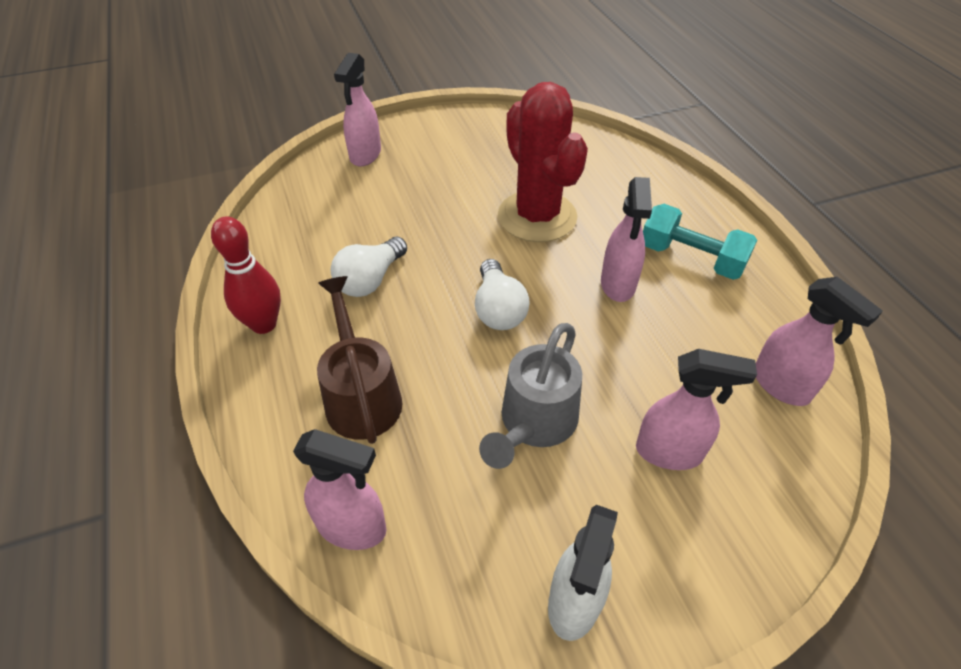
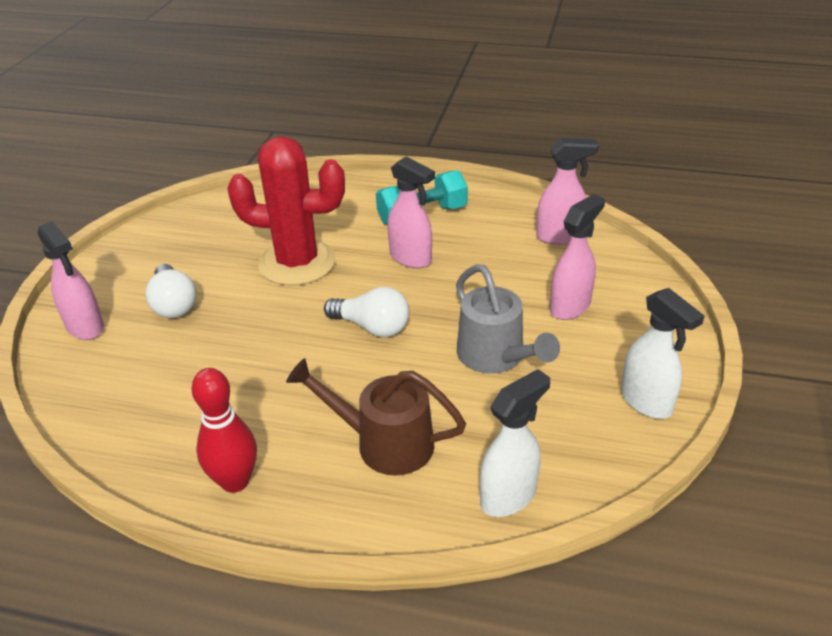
camera: 55 degrees left, 10 degrees down
pink spray bottle [293,429,387,550] -> white spray bottle [480,369,550,517]
white light bulb [330,237,407,297] -> white light bulb moved to [145,264,196,318]

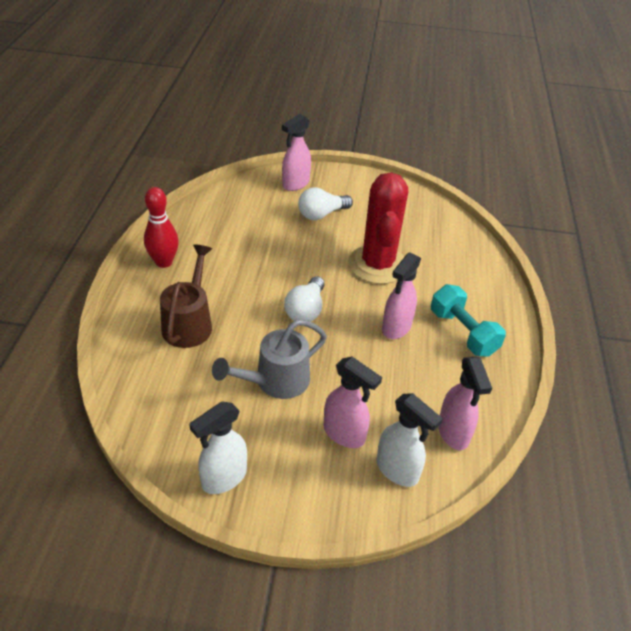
camera: 80 degrees right, 5 degrees up
white spray bottle [480,369,550,517] -> white spray bottle moved to [377,393,443,487]

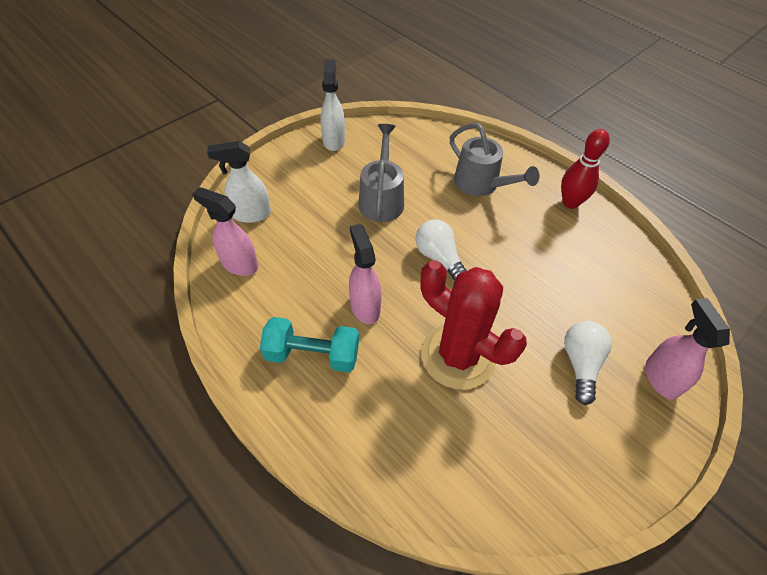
camera: 130 degrees right, 10 degrees up
brown watering can [160,244,212,348] -> grey watering can [450,123,540,196]
pink spray bottle [323,357,382,448] -> none

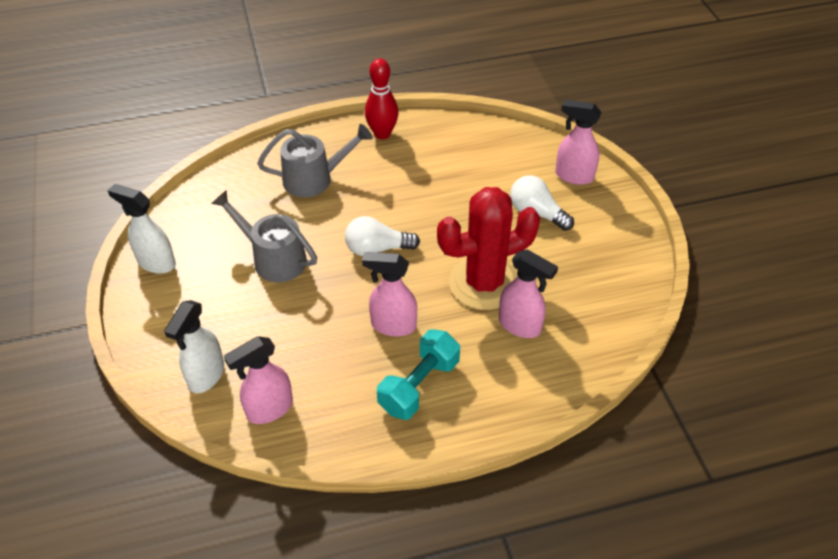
camera: 60 degrees left, 5 degrees down
none -> pink spray bottle [499,249,558,338]

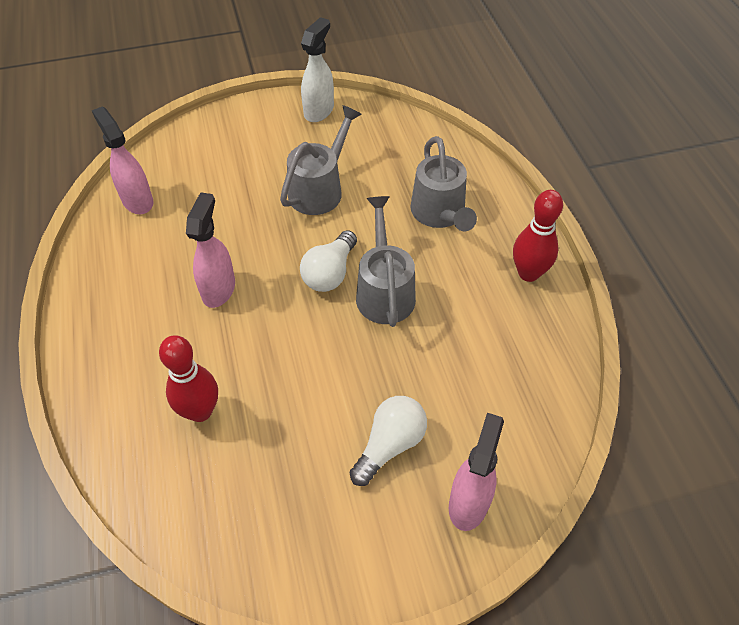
camera: 90 degrees right, 5 degrees up
white spray bottle [164,300,224,393] -> none
white light bulb [345,216,420,256] -> white light bulb turned 150 degrees counterclockwise [300,230,357,292]
turquoise dumbbell [377,329,460,420] -> none
red cactus [437,187,540,310] -> none
pink spray bottle [499,249,558,338] -> red bowling pin [159,335,218,422]
none -> grey watering can [356,196,416,327]

